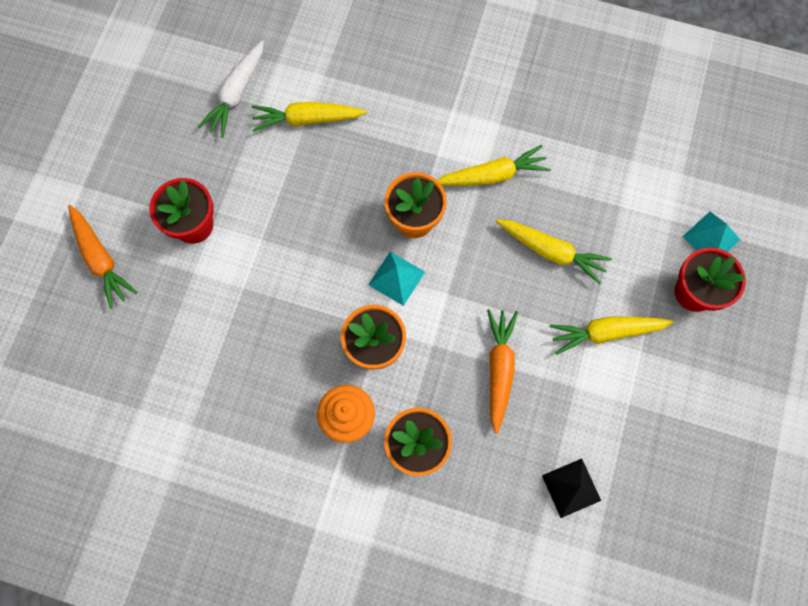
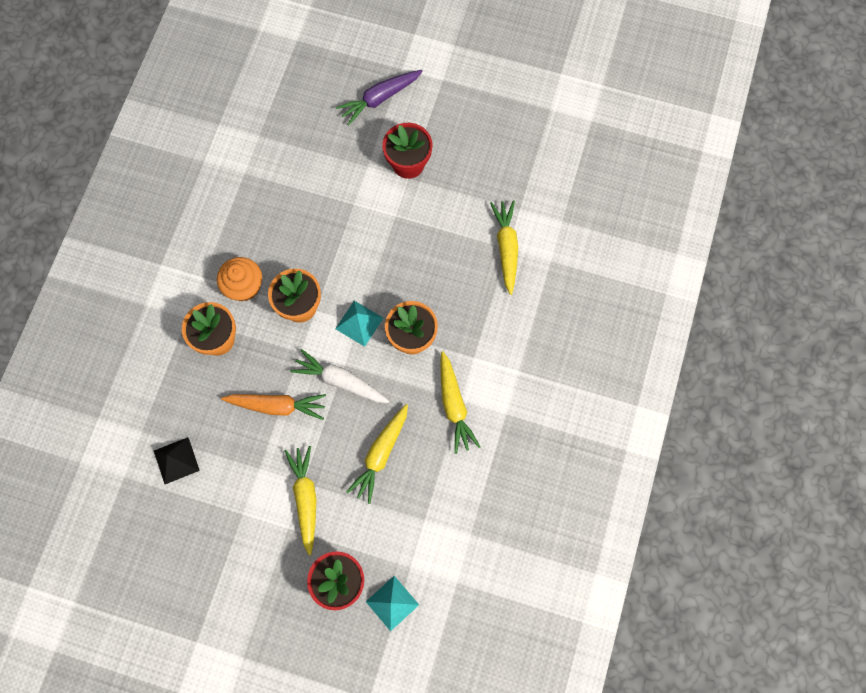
camera: 90 degrees right, 0 degrees up
orange carrot [68,205,137,309] -> purple carrot [336,70,423,126]
white carrot [198,40,264,138] -> white carrot moved to [290,349,389,403]

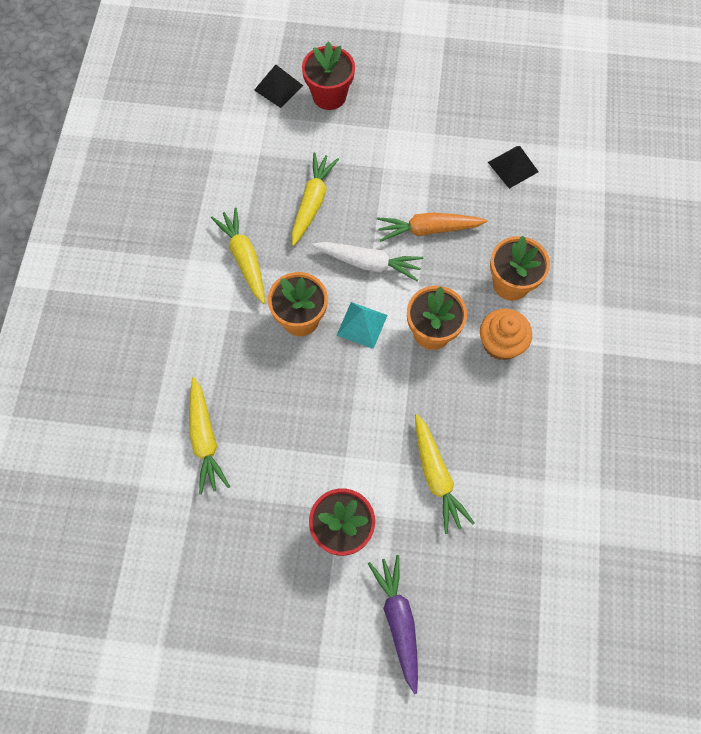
camera: 170 degrees right, 5 degrees down
yellow carrot [285,446,317,555] -> yellow carrot moved to [415,414,474,534]
purple carrot [336,70,423,126] -> purple carrot turned 60 degrees counterclockwise [368,555,418,694]
turquoise pyramid [366,576,419,631] -> black pyramid [254,64,303,108]

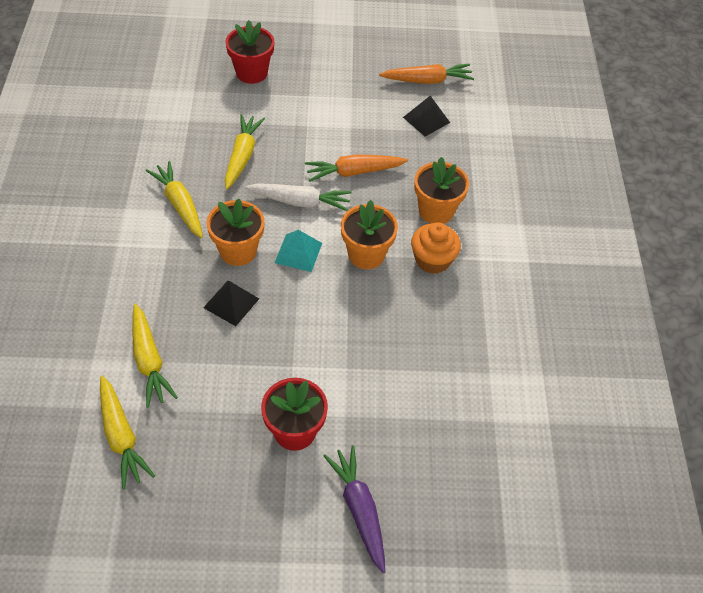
camera: 10 degrees left, 15 degrees down
black pyramid [254,64,303,108] -> black pyramid moved to [203,281,259,326]
yellow carrot [415,414,474,534] -> yellow carrot moved to [100,376,155,489]
none -> orange carrot [379,64,474,84]

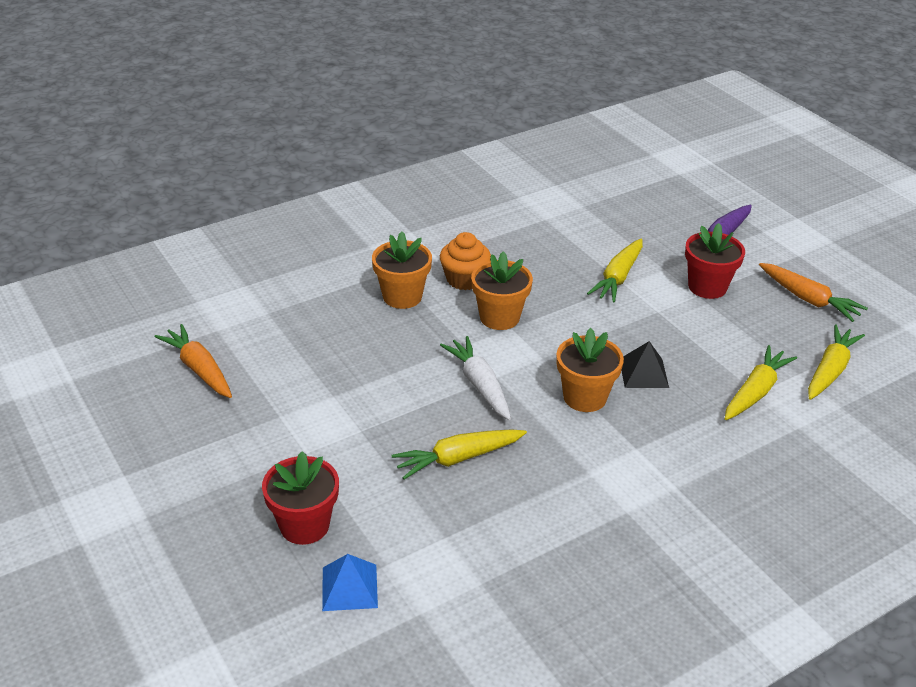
camera: 120 degrees left, 15 degrees down
yellow carrot [146,161,203,238] -> yellow carrot moved to [587,239,643,303]
turquoise pyramid [275,230,322,272] -> none
orange carrot [305,154,408,182] -> orange carrot moved to [759,263,868,322]
black pyramid [403,96,450,137] -> none
none -> blue pyramid [322,554,378,611]

